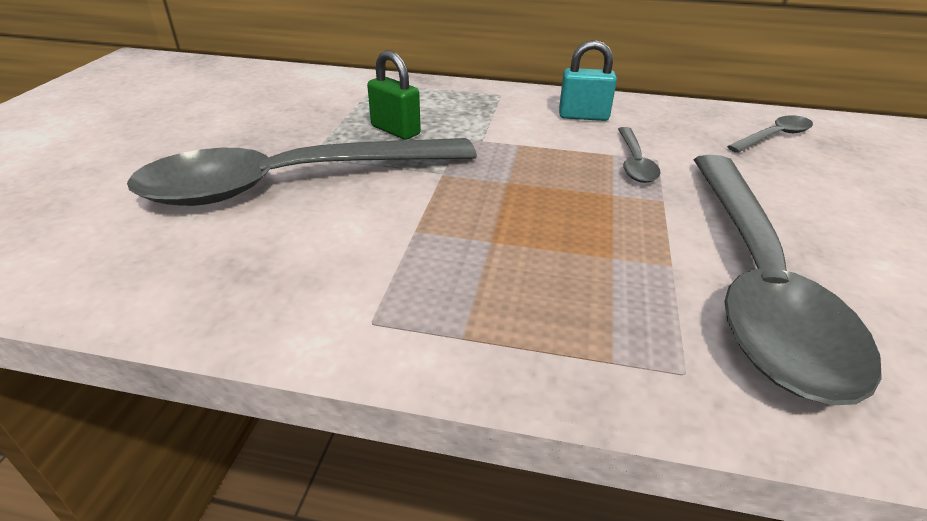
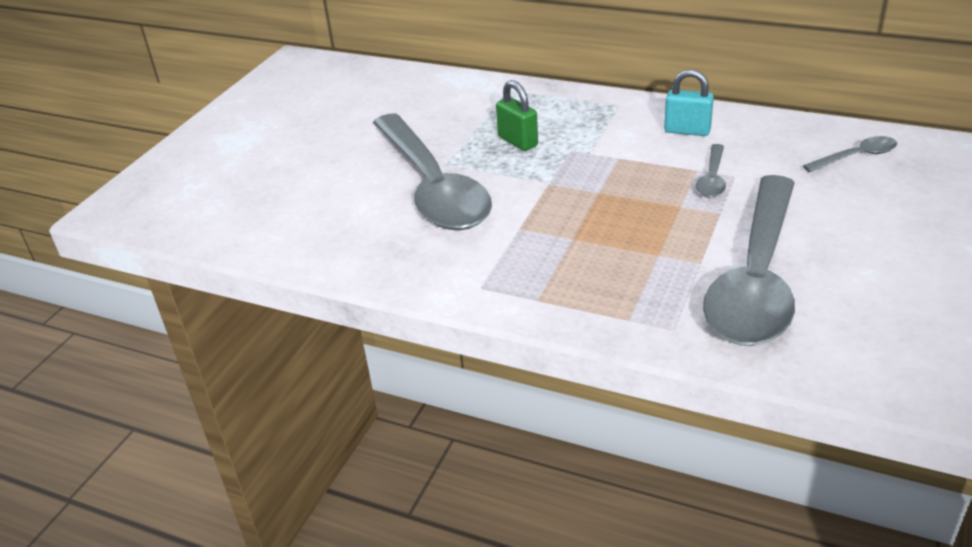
camera: 15 degrees right, 0 degrees up
grey spoon [127,138,477,206] -> grey spoon turned 105 degrees counterclockwise [373,114,492,230]

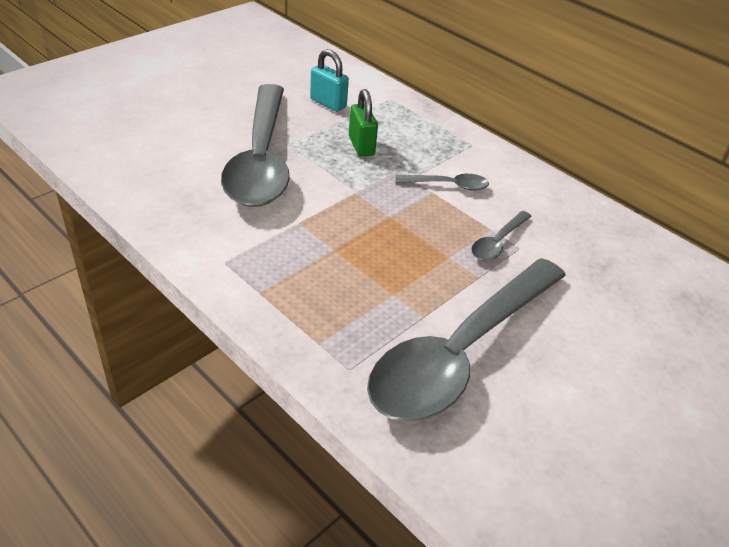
camera: 15 degrees right, 5 degrees up
turquoise padlock [664,69,714,136] -> turquoise padlock moved to [310,49,349,112]
grey spoon [803,136,897,172] -> grey spoon moved to [395,174,489,190]

